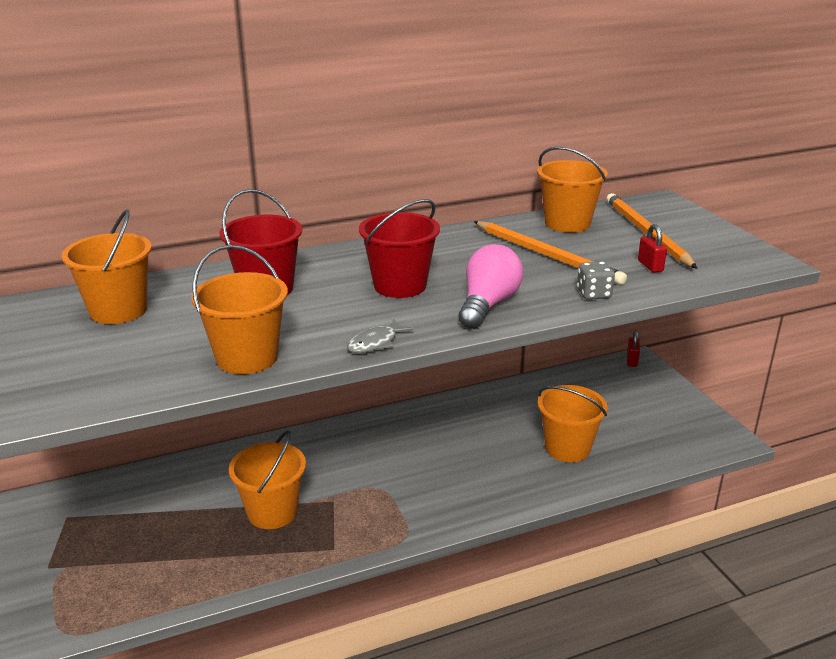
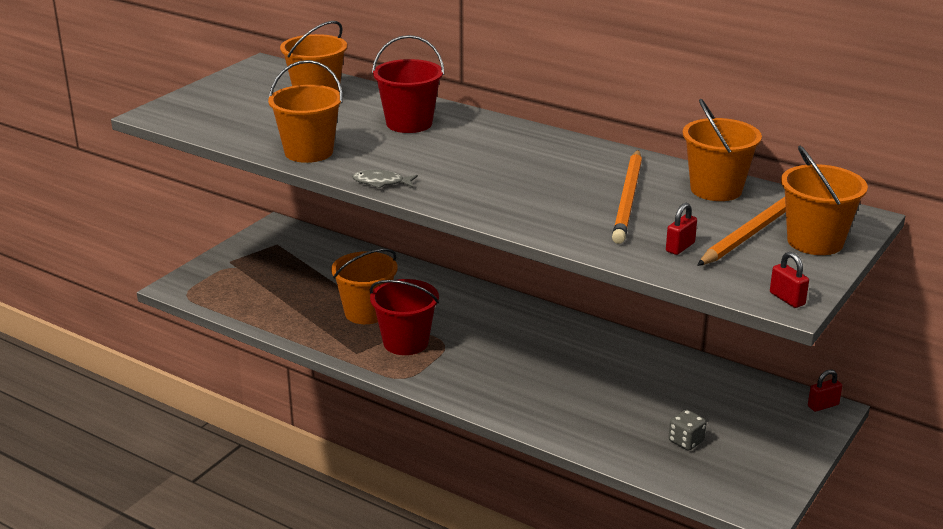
camera: 55 degrees right, 0 degrees up
red bucket [359,199,440,298] -> red bucket moved to [370,279,439,355]
pink light bulb [458,244,523,329] -> none
orange bucket [537,385,607,462] -> orange bucket moved to [781,145,868,255]
grey dice [577,261,615,300] -> grey dice moved to [668,409,707,451]
none -> red padlock [770,252,809,308]

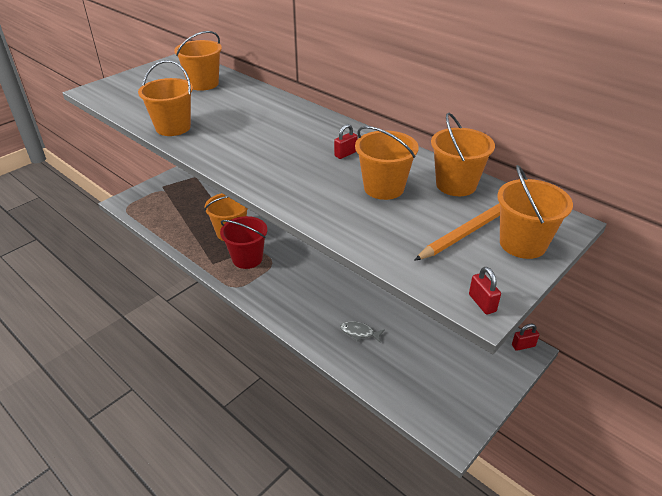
camera: 10 degrees right, 10 degrees up
grey fish [352,170,418,188] -> grey fish moved to [340,321,385,342]
red bucket [372,35,444,133] -> none
orange pencil [612,150,642,244] -> orange bucket [355,126,419,200]
red padlock [666,203,697,255] -> red padlock moved to [334,124,357,159]
grey dice [668,409,707,451] -> none

